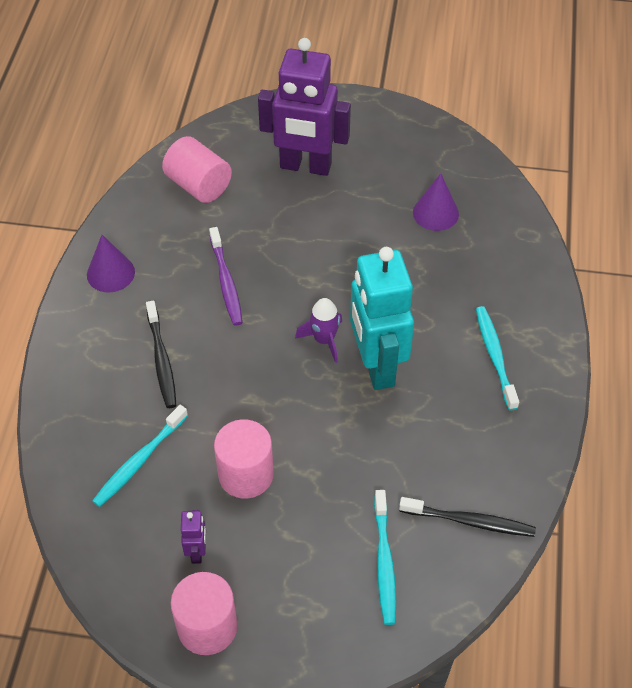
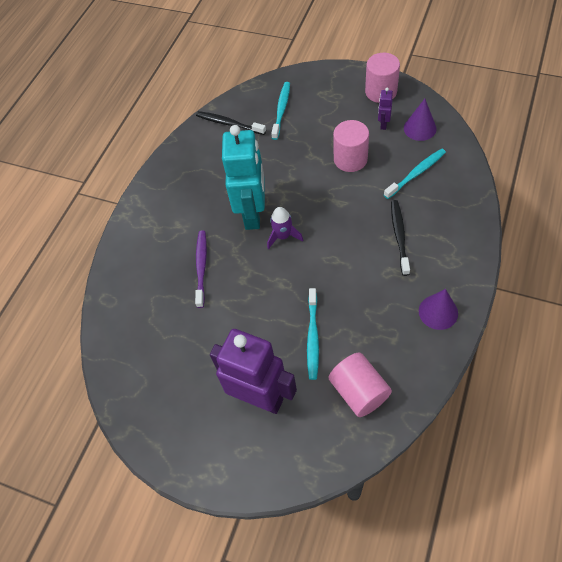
camera: 160 degrees left, 5 degrees up
purple toothbrush [209,227,243,326] -> purple toothbrush moved to [195,230,207,308]
purple cone [413,174,459,231] -> purple cone moved to [404,99,437,141]
turquoise toothbrush [476,306,519,411] -> turquoise toothbrush moved to [307,288,319,380]

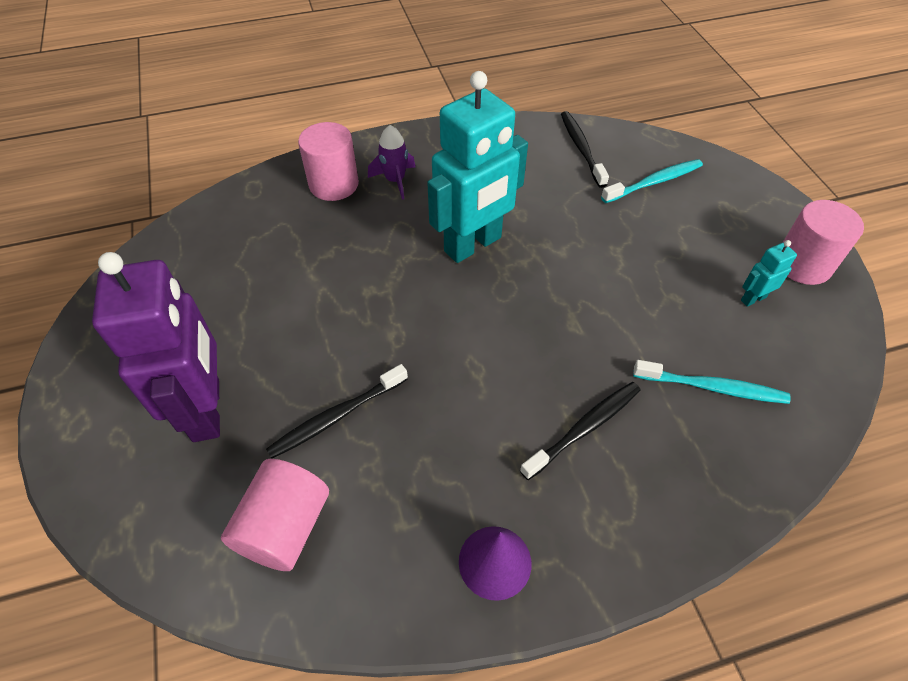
camera: 45 degrees right, 5 degrees down
purple toothbrush [195,230,207,308] -> none
purple rocket [267,207,303,249] -> purple rocket moved to [368,125,416,200]
turquoise toothbrush [307,288,319,380] -> black toothbrush [266,364,408,459]
pink cylinder [333,120,369,172] -> pink cylinder moved to [298,122,359,201]
purple robot [378,88,393,130] -> turquoise robot [741,240,797,307]
purple cone [404,99,437,141] -> none

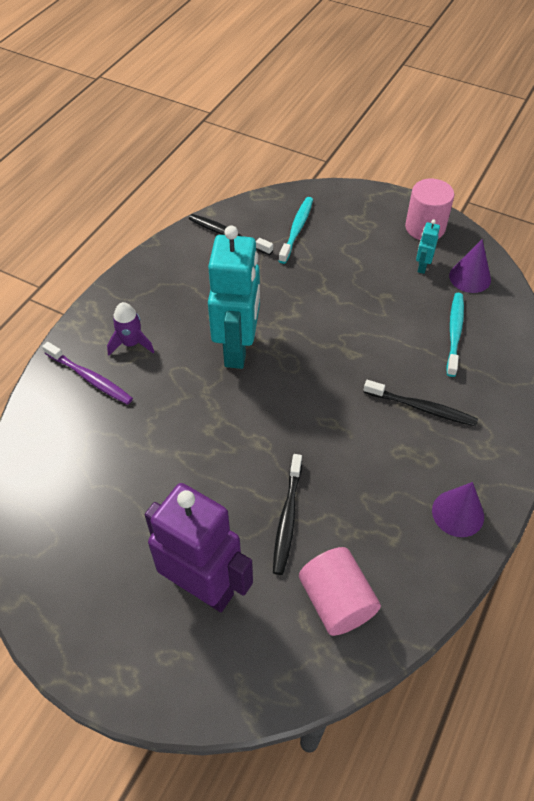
camera: 45 degrees left, 0 degrees up
pink cylinder [298,122,359,201] -> purple toothbrush [42,342,133,405]
black toothbrush [520,382,640,480] -> black toothbrush turned 105 degrees clockwise [364,380,478,426]
turquoise toothbrush [633,360,791,404] -> turquoise toothbrush turned 45 degrees counterclockwise [447,293,464,377]
none -> purple cone [449,239,491,293]

